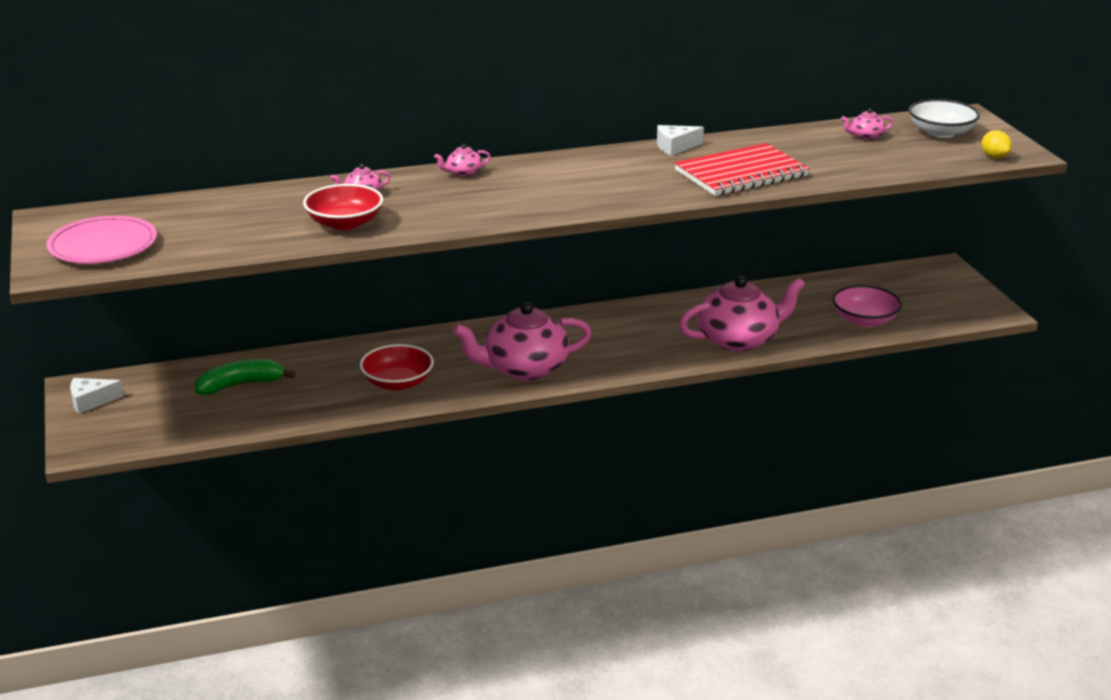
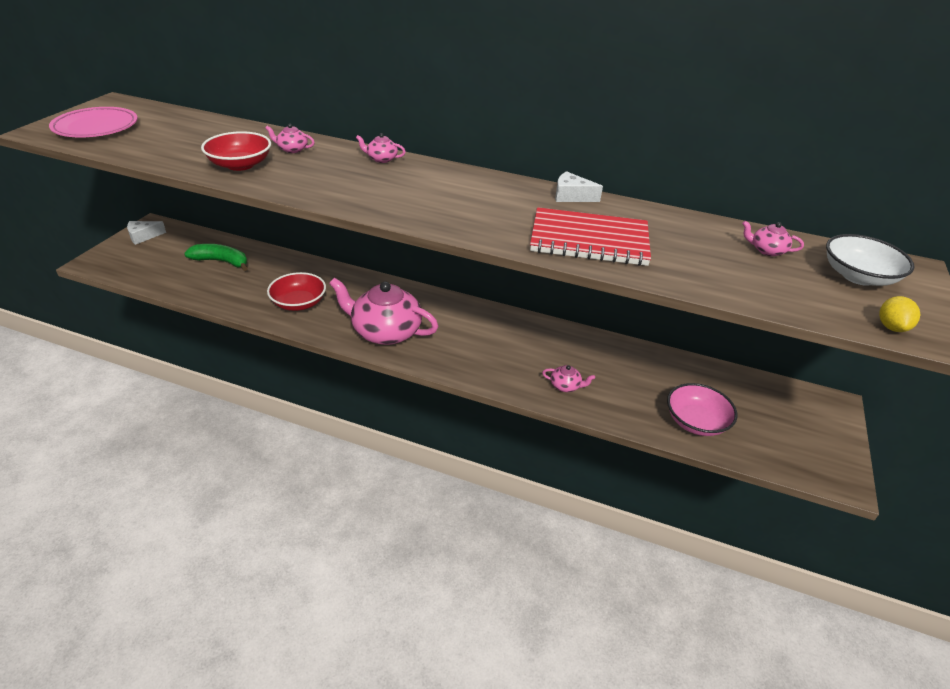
camera: 35 degrees right, 10 degrees up
white cheese [70,378,124,414] -> white cheese turned 45 degrees counterclockwise [127,221,166,245]
pink teapot [679,276,805,352] -> pink teapot [542,365,595,392], size x0.41

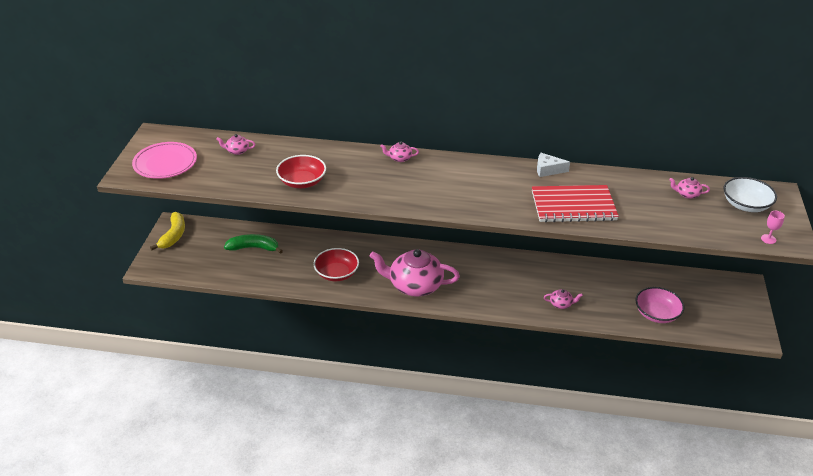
camera: 10 degrees left, 0 degrees up
white cheese [127,221,166,245] -> yellow banana [150,212,185,250]
pink teapot [265,124,315,153] -> pink teapot moved to [216,134,255,155]
yellow lemon [879,296,920,332] -> pink goblet [761,211,785,244]

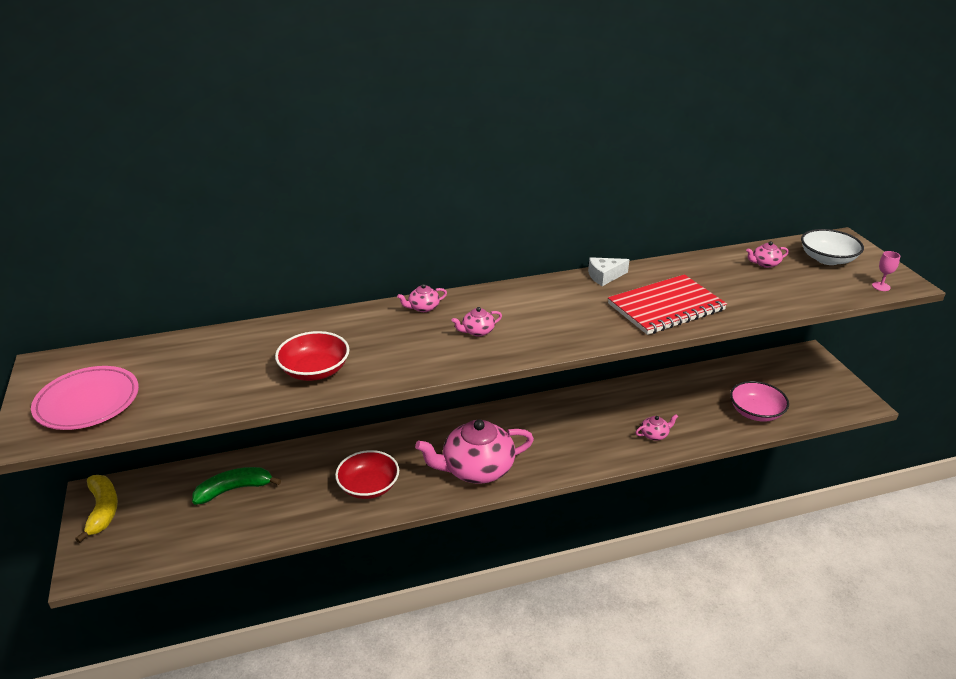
camera: 25 degrees left, 5 degrees down
pink teapot [216,134,255,155] -> pink teapot moved to [452,307,502,337]

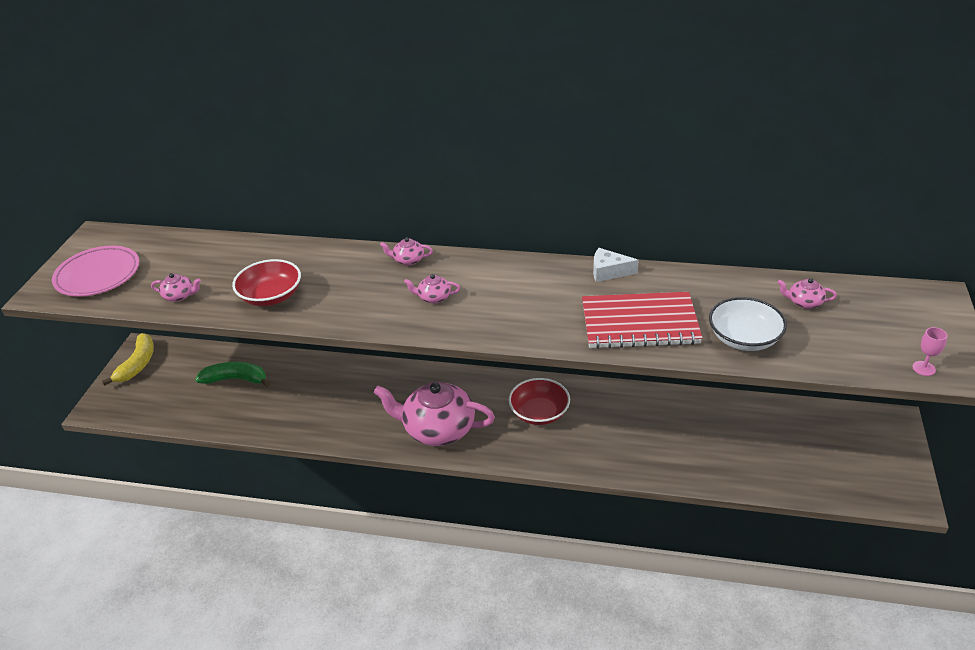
camera: 30 degrees right, 5 degrees up
red bowl [335,450,399,499] -> red bowl moved to [509,378,570,425]
pink teapot [635,414,678,441] -> pink teapot moved to [151,273,201,302]
pink bowl [730,381,789,422] -> none
white bowl [801,229,864,265] -> white bowl moved to [709,297,787,351]

